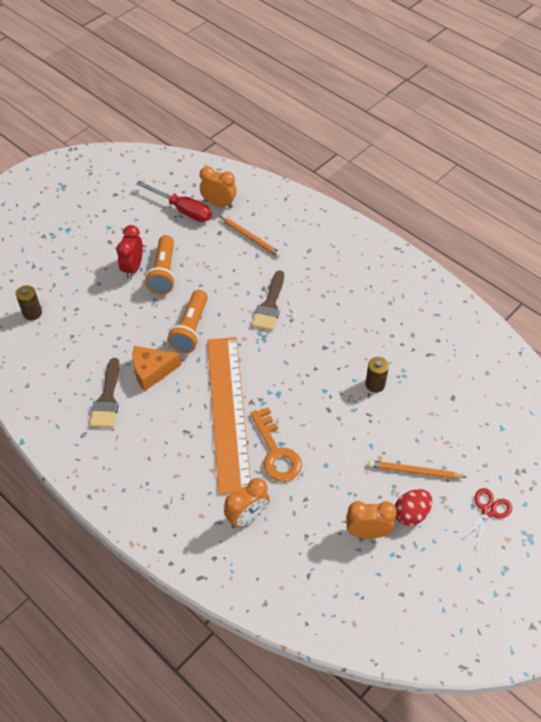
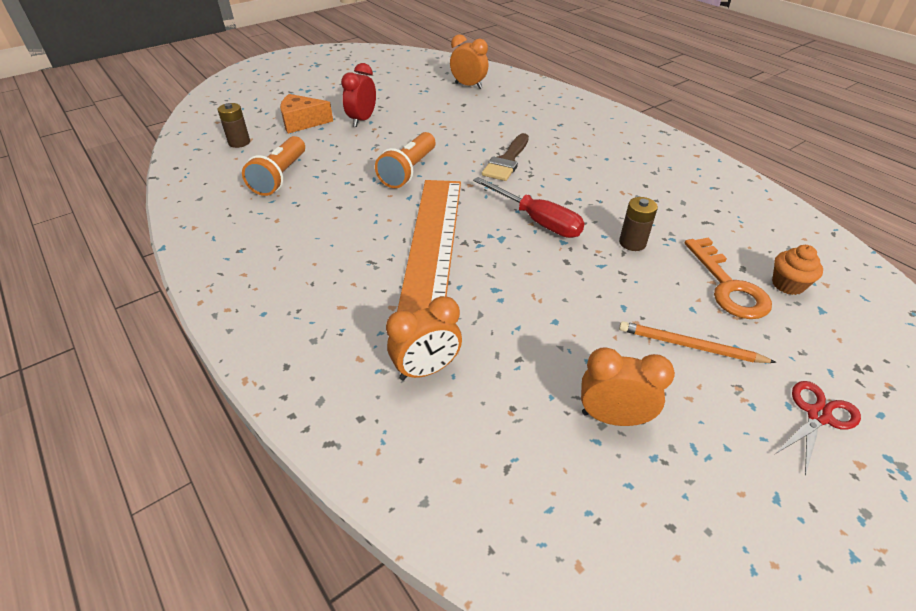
camera: 10 degrees right, 10 degrees down
brown brush [90,358,120,428] -> none
orange cheese [132,346,181,391] -> orange cheese moved to [280,94,333,134]
red screwdriver [136,181,212,222] -> red screwdriver moved to [473,177,585,238]
orange flashlight [145,235,175,295] -> orange flashlight moved to [242,136,305,196]
orange pencil [220,216,281,257] -> none
orange key [250,407,302,482] -> orange key moved to [684,237,772,319]
red egg [395,489,432,526] -> none
none -> orange cupcake [772,245,823,295]

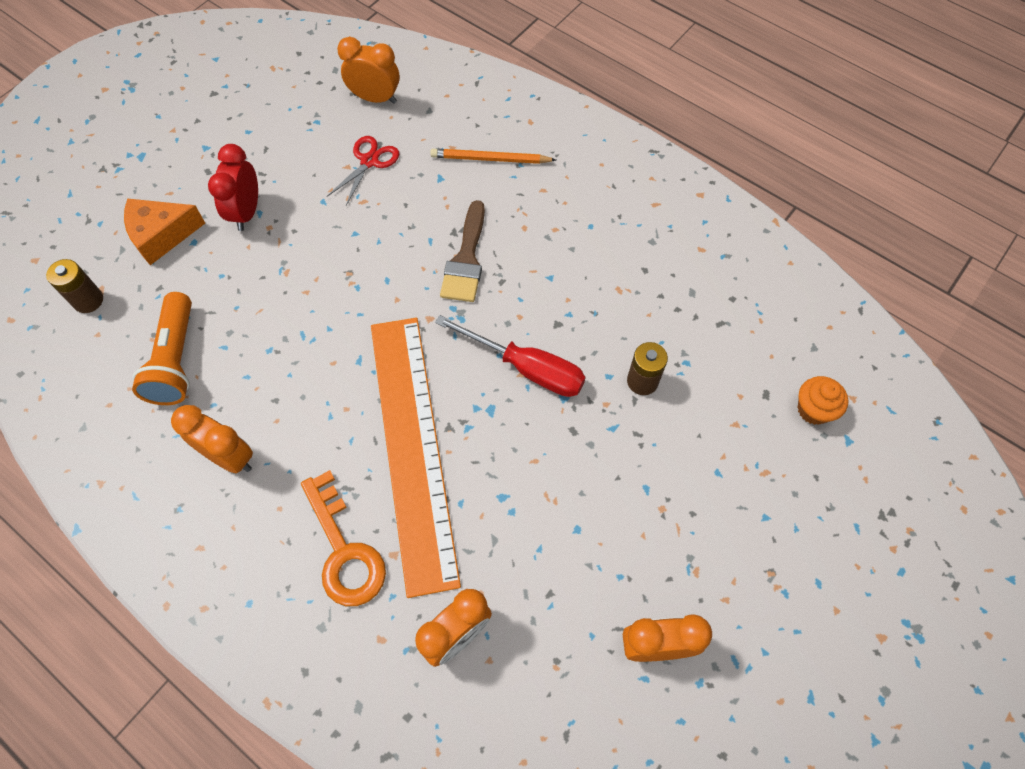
camera: 15 degrees left, 20 degrees up
orange flashlight [375,132,436,188] -> none
orange pencil [619,321,777,363] -> orange pencil moved to [430,149,556,164]
orange key [684,237,772,319] -> orange key moved to [301,470,386,606]
red scissors [775,381,861,475] -> red scissors moved to [327,136,399,206]
none -> orange clock [171,405,253,474]

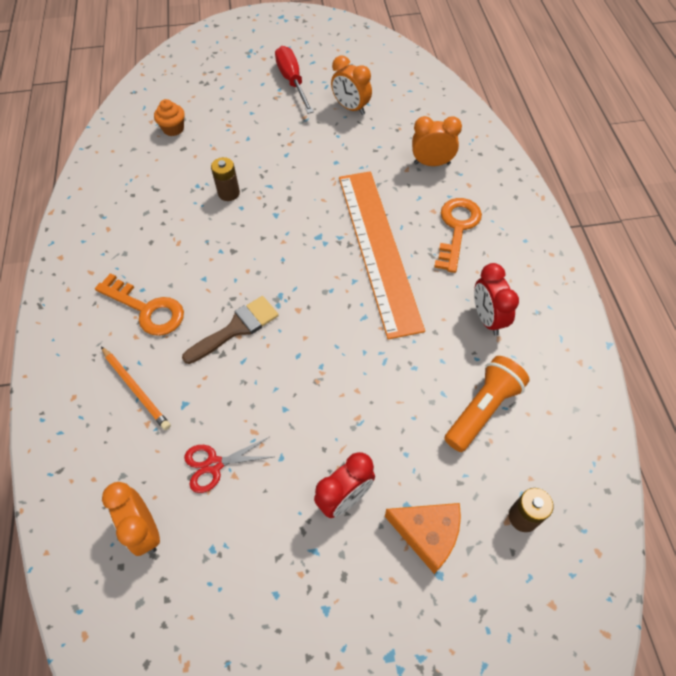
camera: 135 degrees left, 5 degrees down
orange clock [171,405,253,474] -> red clock [474,263,519,336]
orange ruler [371,318,461,598] -> orange ruler turned 45 degrees counterclockwise [339,171,425,340]
red screwdriver [435,315,585,397] -> red screwdriver moved to [275,46,314,114]
none -> orange key [95,273,184,336]

